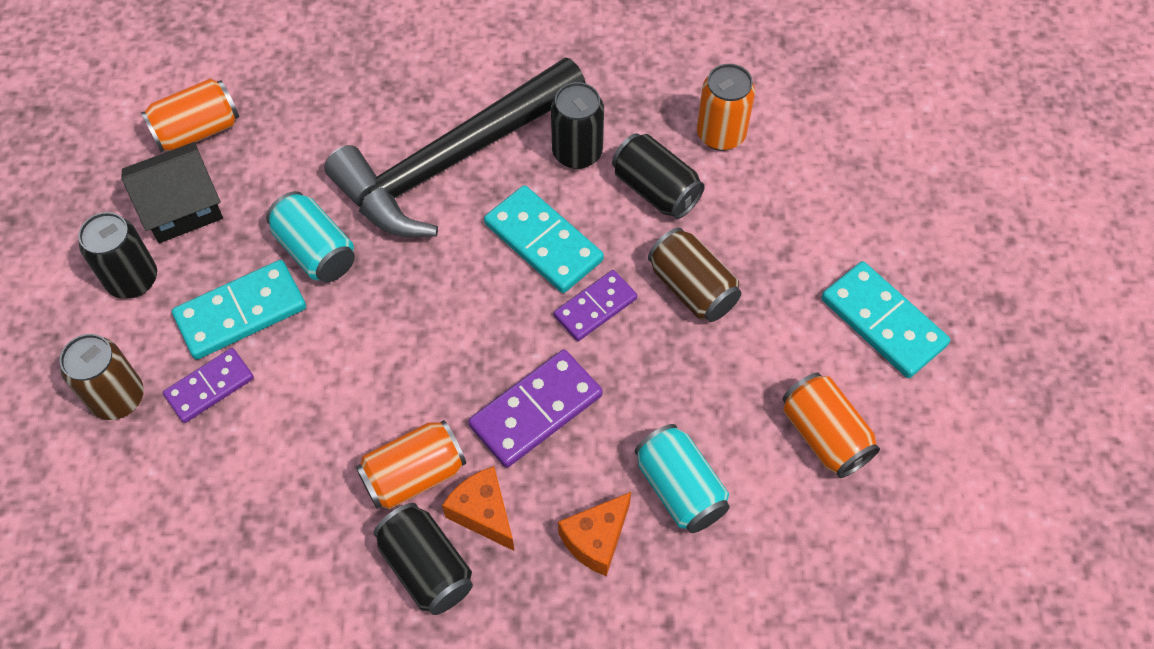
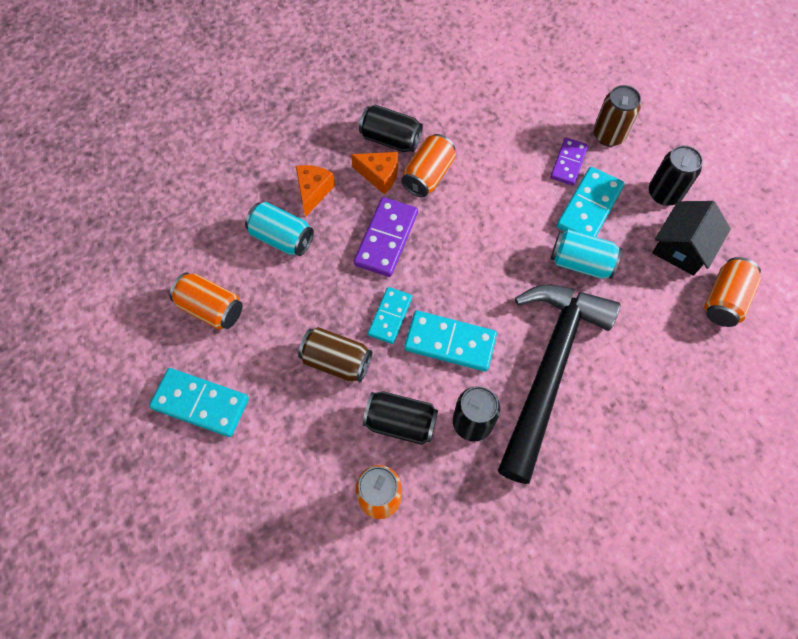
camera: 150 degrees right, 5 degrees up
purple domino [554,270,637,341] -> turquoise domino [368,287,412,344]

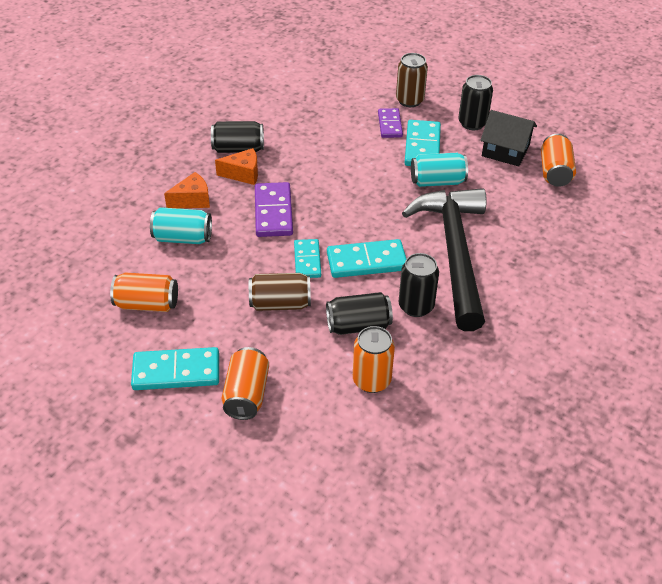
camera: 25 degrees left, 20 degrees down
orange cheese [296,165,335,217] -> orange cheese turned 75 degrees clockwise [164,172,210,208]
orange can [401,134,456,197] -> orange can moved to [222,347,269,420]
black house [652,201,731,276] -> black house turned 75 degrees counterclockwise [480,110,537,167]

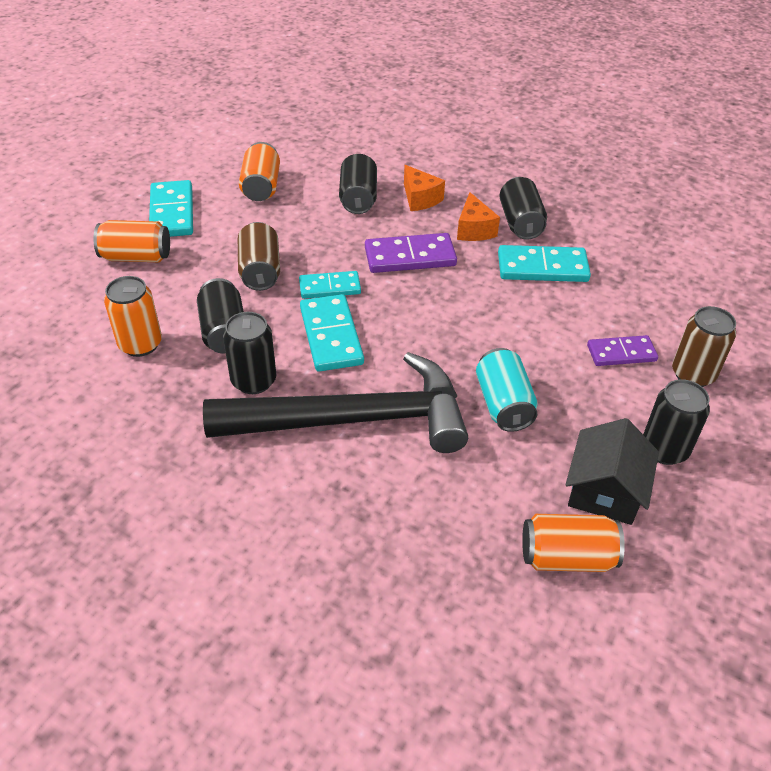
camera: 85 degrees right, 0 degrees up
turquoise can [150,207,212,244] -> black can [339,154,377,214]
turquoise domino [405,120,441,166] -> turquoise domino moved to [498,245,591,282]

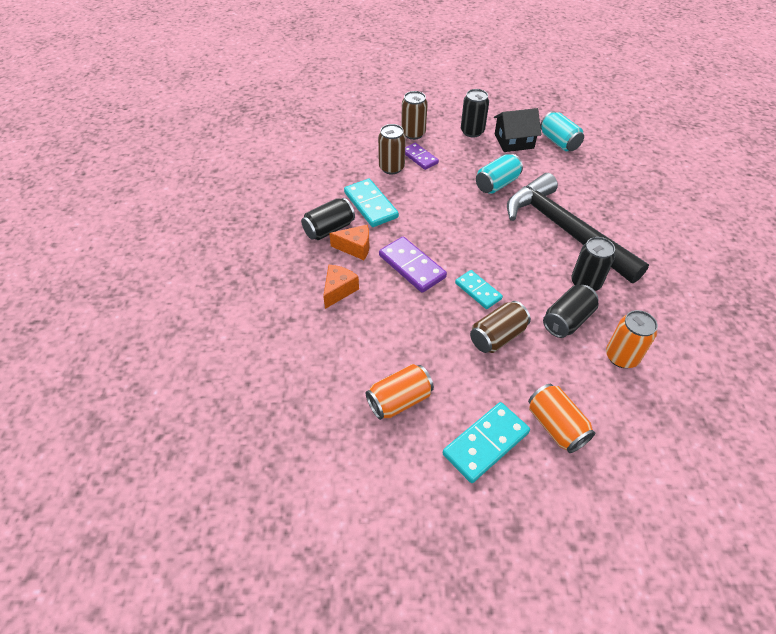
camera: 120 degrees left, 5 degrees up
turquoise domino [300,294,364,372] -> none
black can [339,154,377,214] -> none
orange cheese [457,192,500,241] -> orange cheese turned 45 degrees clockwise [329,225,370,260]
orange can [522,514,625,572] -> turquoise can [540,111,584,151]
none -> brown can [378,124,406,174]

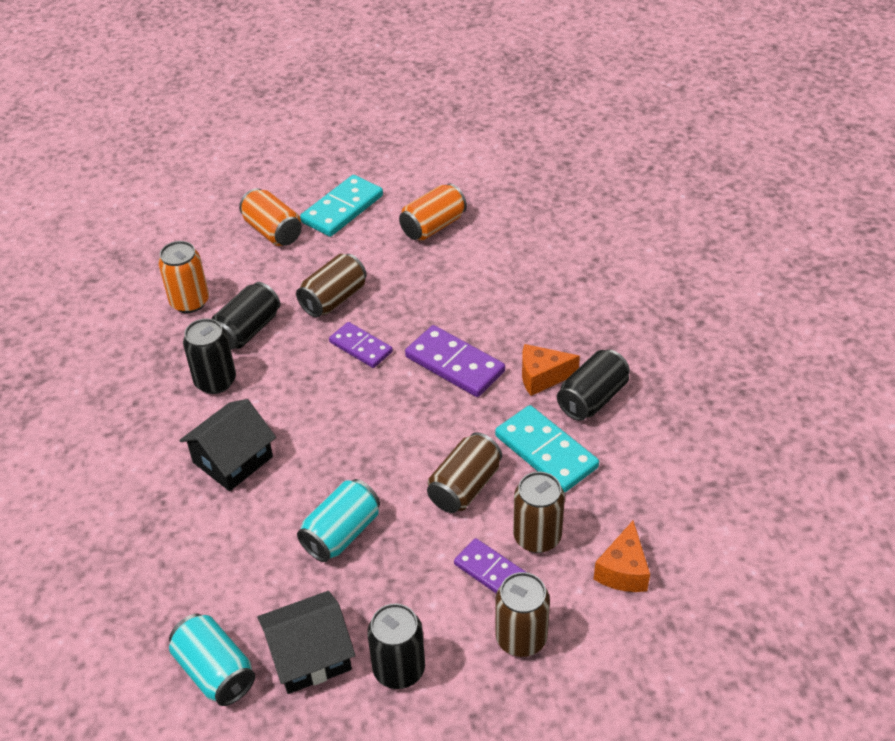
camera: 170 degrees right, 5 degrees down
orange cheese [323,265,359,309] -> orange cheese moved to [594,520,650,592]
turquoise domino [455,270,503,309] -> purple domino [329,322,393,368]
black hammer [507,173,649,283] -> black house [179,399,276,491]
none -> brown can [427,432,502,513]

